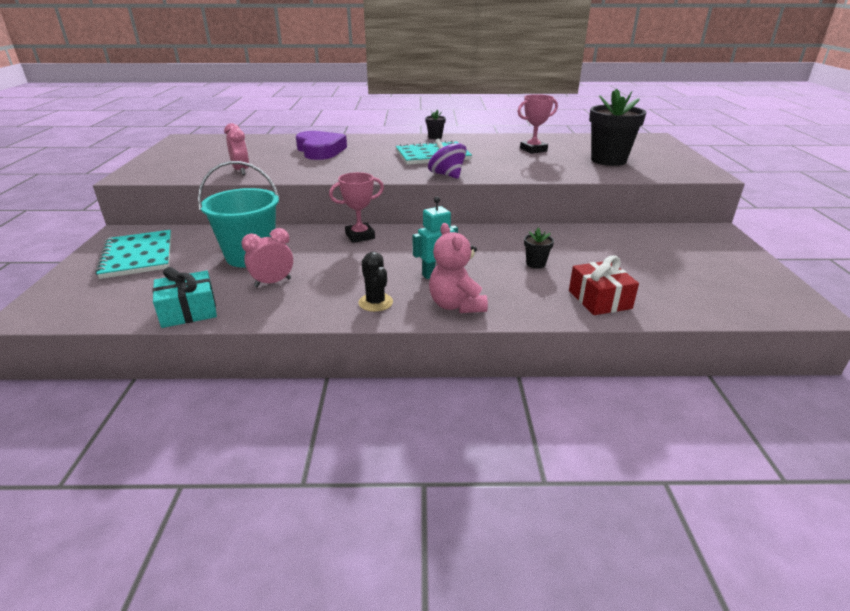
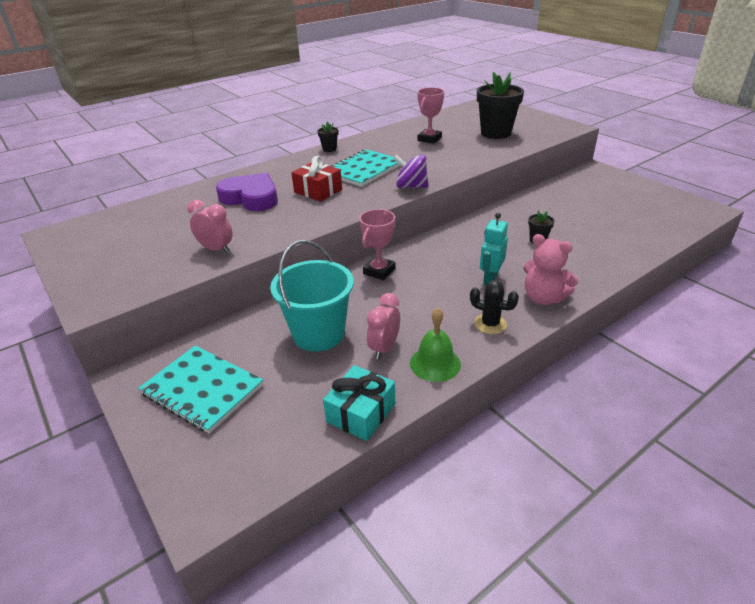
camera: 35 degrees left, 5 degrees up
red gift [569,256,639,315] -> red gift moved to [291,156,342,202]
none -> green bell [410,308,461,382]

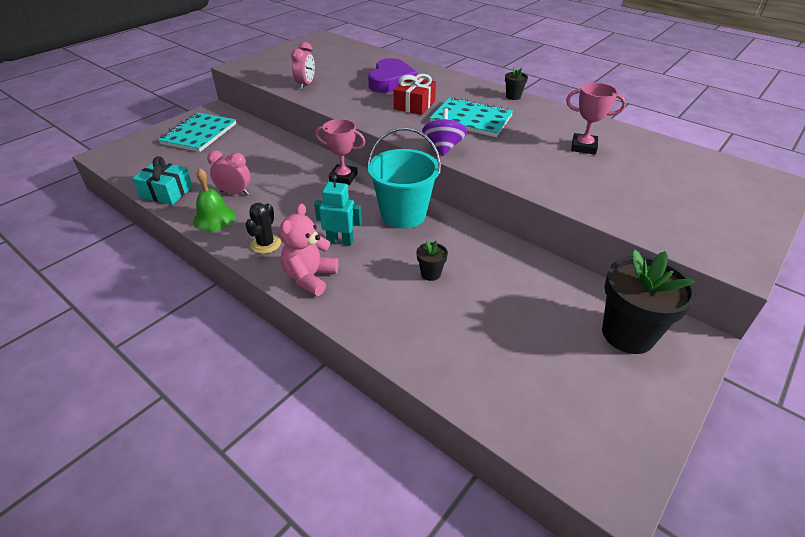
camera: 75 degrees right, 5 degrees up
turquoise bucket [270,240,354,352] -> turquoise bucket moved to [368,127,441,229]
black flower pot [477,72,524,139] -> black flower pot moved to [602,250,696,354]

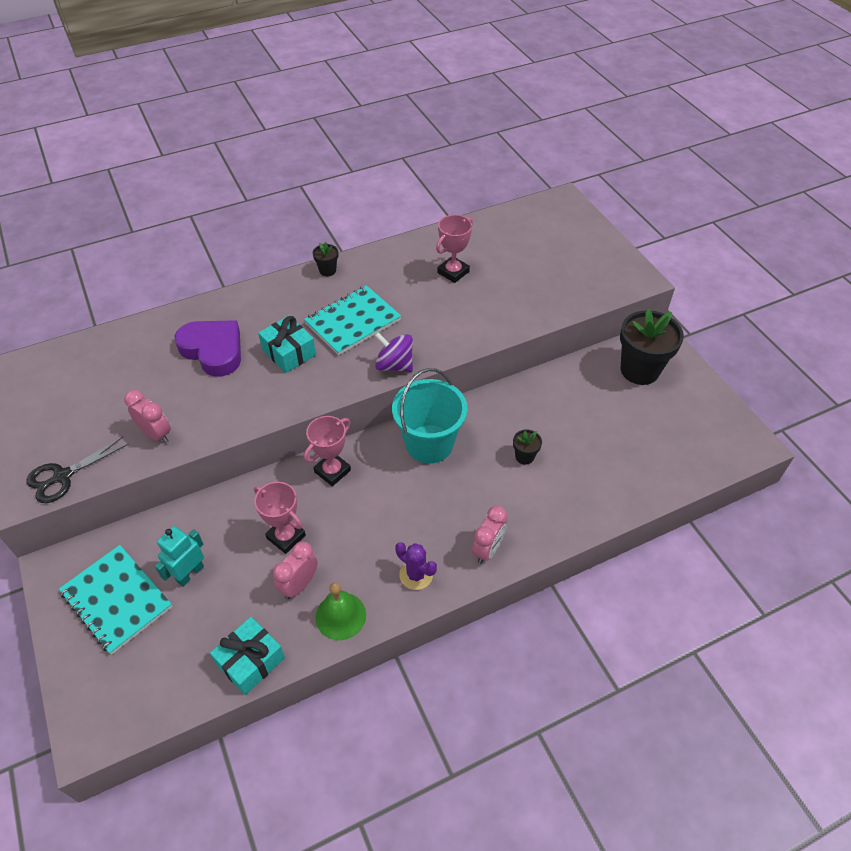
camera: 65 degrees left, 10 degrees up
black cactus [245,203,281,254] -> purple cactus [395,542,437,590]
pink teddy bear [279,204,338,296] -> pink clock [472,506,507,564]
turquoise robot [314,175,362,246] -> turquoise robot moved to [154,526,204,587]
red gift [394,74,436,115] -> turquoise gift [258,316,316,373]
none -> black scissors [27,437,129,503]
none -> pink trophy [254,482,306,554]

